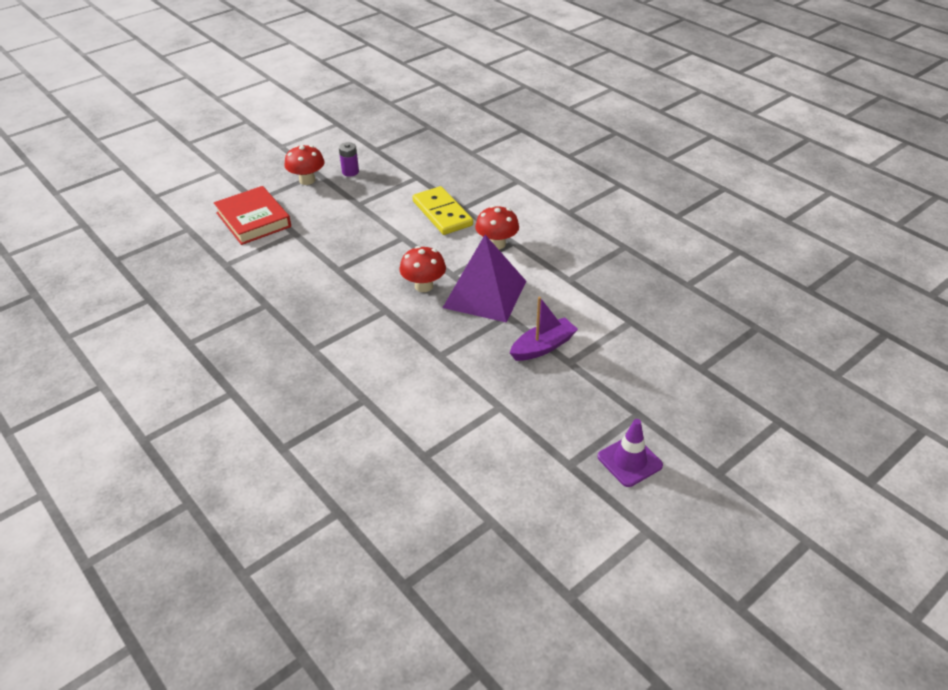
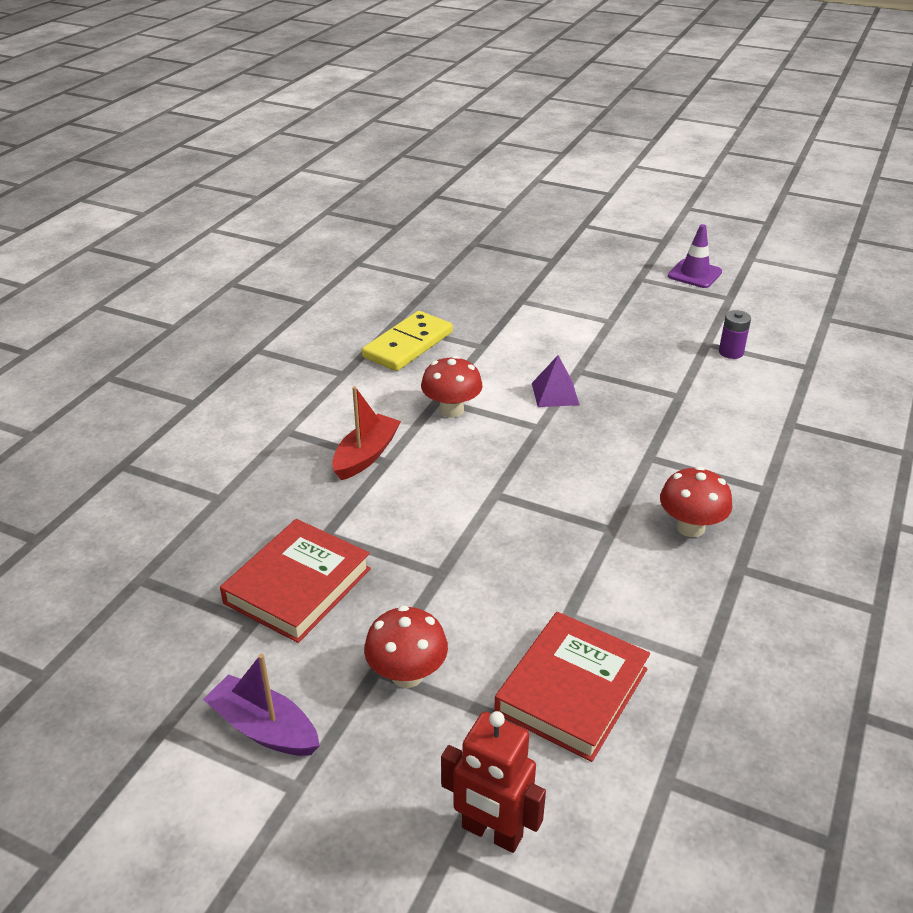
camera: 115 degrees left, 5 degrees down
purple battery [339,142,359,176] -> purple battery moved to [719,310,751,359]
red mushroom [400,246,446,292] -> red mushroom moved to [660,466,732,537]
yellow domino [413,186,473,235] -> yellow domino moved to [362,311,453,371]
purple pyramid [443,235,526,323] -> purple pyramid [532,355,580,407], size x0.49
purple boat [510,297,578,361] -> purple boat moved to [203,654,320,756]
none -> red book [220,519,371,643]
none -> red boat [332,386,401,480]
none -> red robot [441,711,546,853]

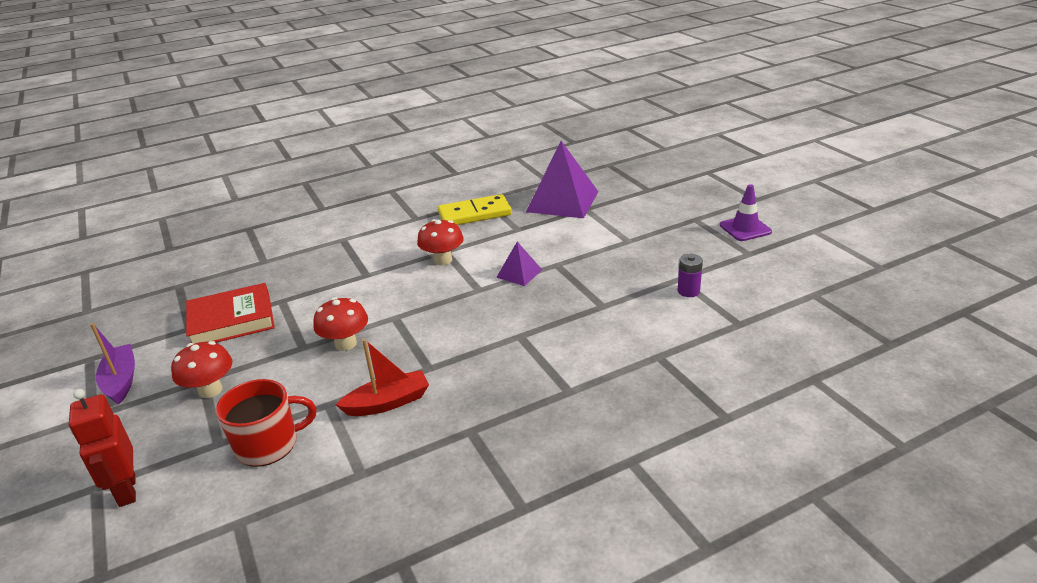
camera: 40 degrees right, 5 degrees down
red boat [332,386,401,480] -> red boat moved to [336,339,429,416]
red book [494,612,650,762] -> red mug [216,379,316,467]
red mushroom [660,466,732,537] -> red mushroom moved to [313,297,368,351]
none -> purple pyramid [526,141,598,218]

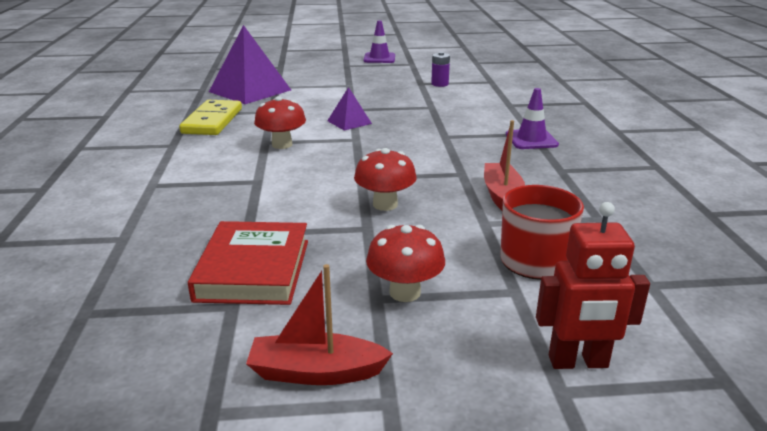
camera: 70 degrees left, 5 degrees down
purple boat [90,323,135,404] -> red boat [246,264,393,385]
none -> purple traffic cone [506,88,559,149]

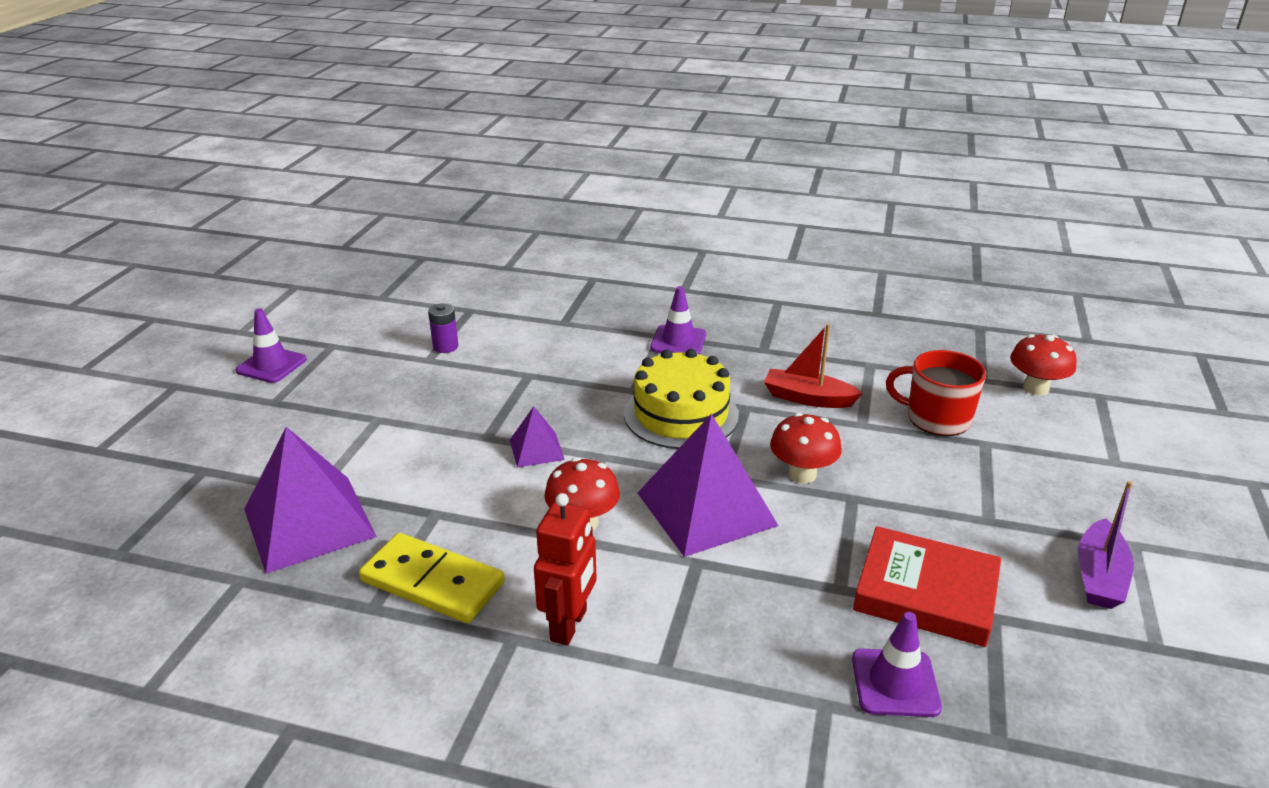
camera: 70 degrees left, 5 degrees up
red boat [246,264,393,385] -> purple boat [1078,481,1134,609]
red mushroom [366,225,445,302] -> red mushroom moved to [1010,334,1076,396]
red robot [536,202,650,369] -> red robot moved to [534,493,596,645]
none -> yellow cake [624,349,739,449]
none -> purple pyramid [638,413,779,557]
none -> purple traffic cone [852,612,942,717]

